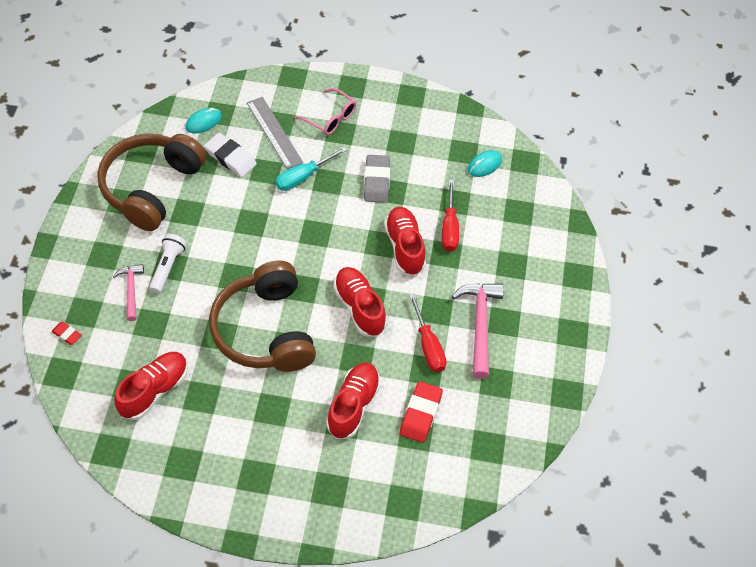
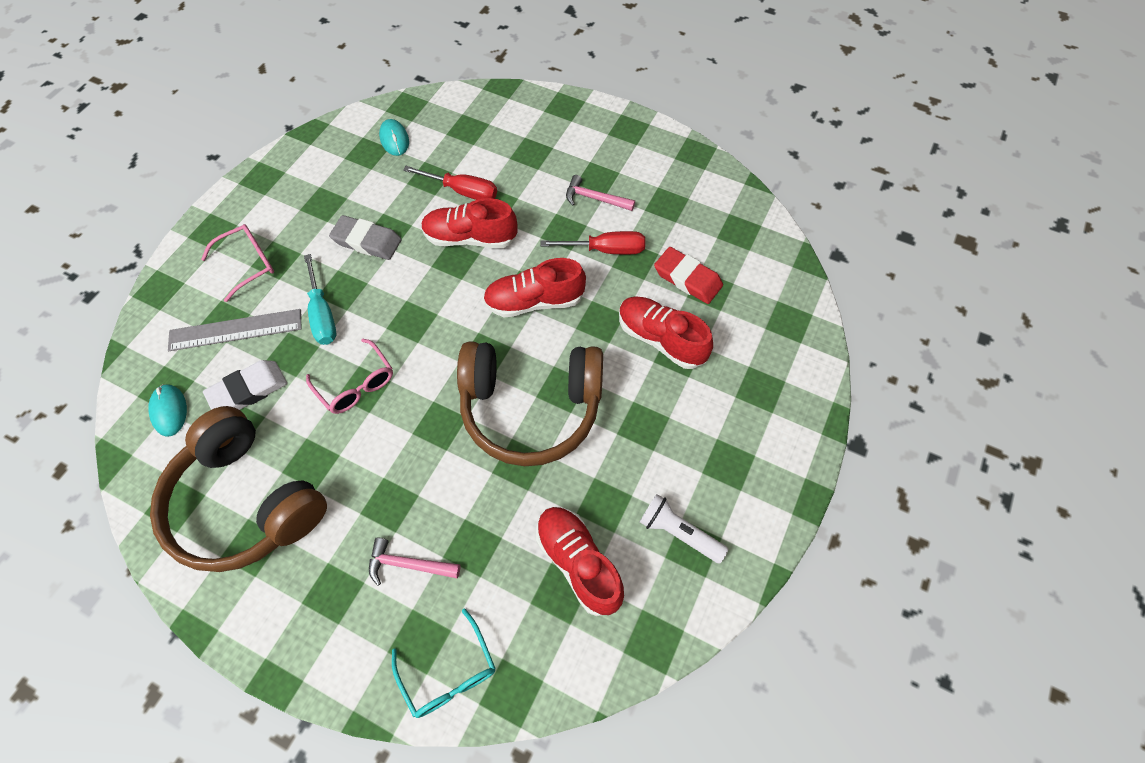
camera: 70 degrees left, 5 degrees up
red eraser [52,322,82,345] -> turquoise glasses [392,609,495,718]
white flashlight [149,234,186,294] -> white flashlight moved to [640,494,728,563]
pink hammer [452,283,504,379] -> pink hammer [566,175,635,211], size x0.59
none -> pink glasses [306,339,393,414]

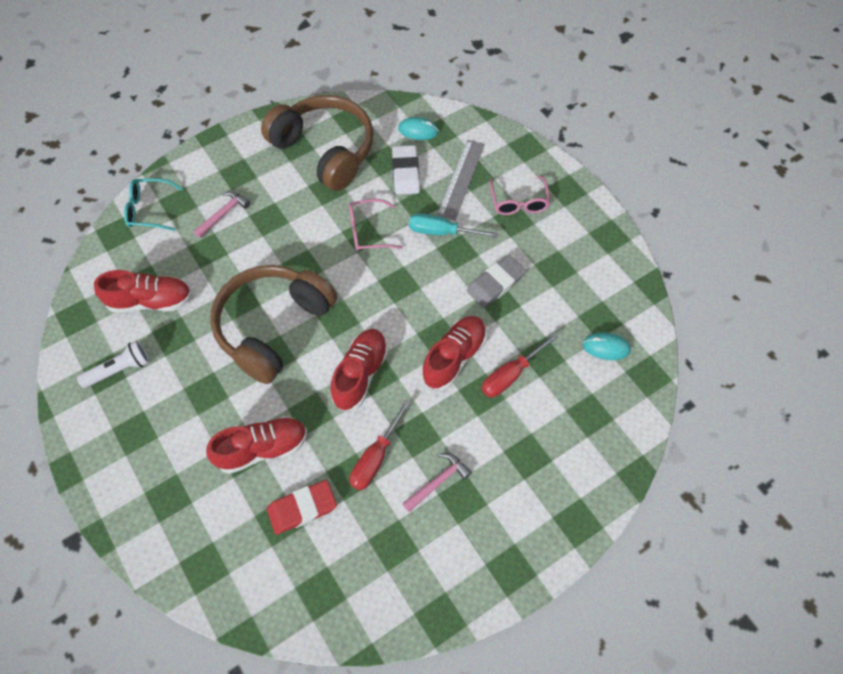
camera: 120 degrees right, 0 degrees up
brown headphones [150,406,327,572] -> brown headphones turned 60 degrees clockwise [261,95,374,191]

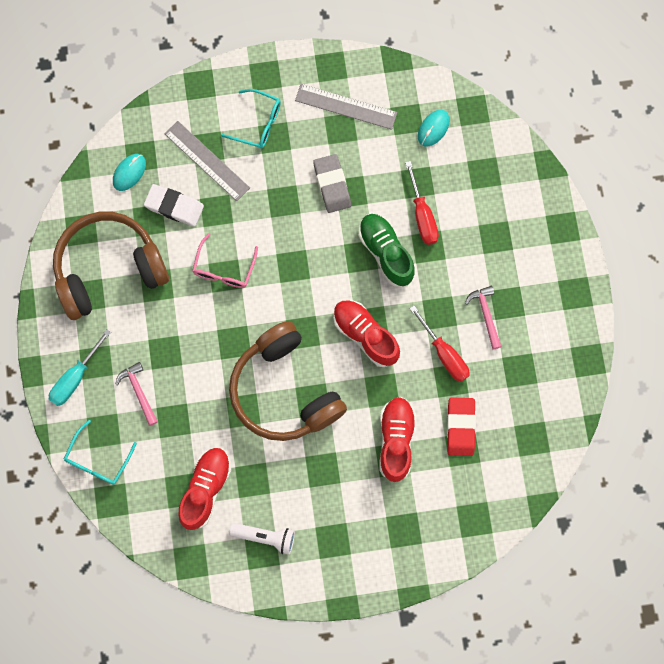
camera: 65 degrees left, 15 degrees up
white flashlight [77,340,149,388] -> white flashlight turned 105 degrees clockwise [229,523,295,555]
turquoise screwdriver [409,213,499,238] -> turquoise screwdriver moved to [49,329,111,406]
red shoe [422,316,487,390] -> green shoe [358,214,415,287]
pink glasses [489,176,550,215] -> turquoise glasses [221,89,281,149]
none -> grey ruler [295,84,397,130]

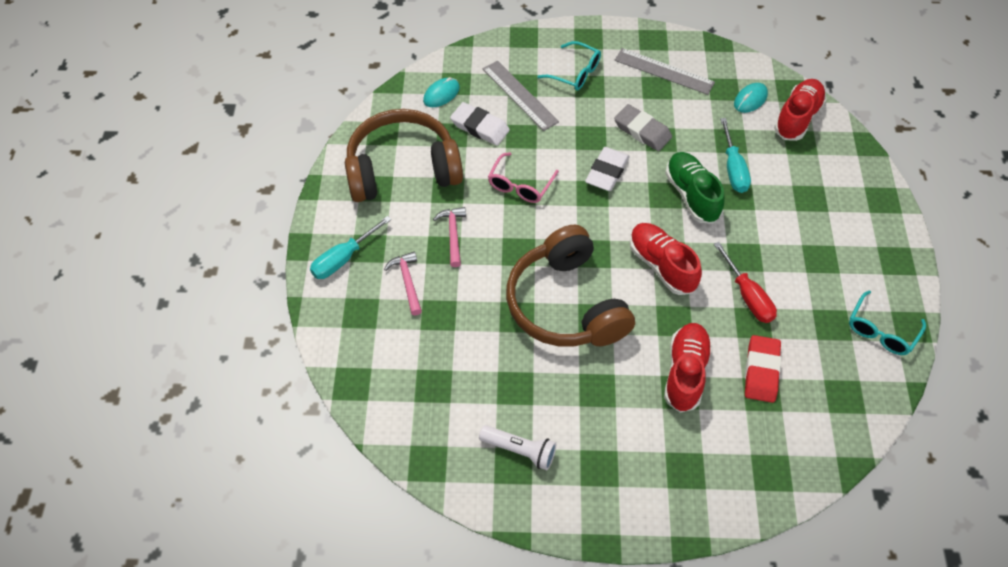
camera: 10 degrees right, 20 degrees down
turquoise glasses [64,420,137,485] -> turquoise glasses moved to [849,290,926,355]
red shoe [178,448,231,530] -> red shoe moved to [774,79,826,141]
grey eraser [313,154,351,213] -> grey eraser turned 45 degrees counterclockwise [614,104,672,151]
red screwdriver [405,161,439,245] -> turquoise screwdriver [720,118,751,193]
pink hammer [465,286,502,349] -> pink hammer moved to [433,207,466,267]
none -> white eraser [585,147,629,191]

